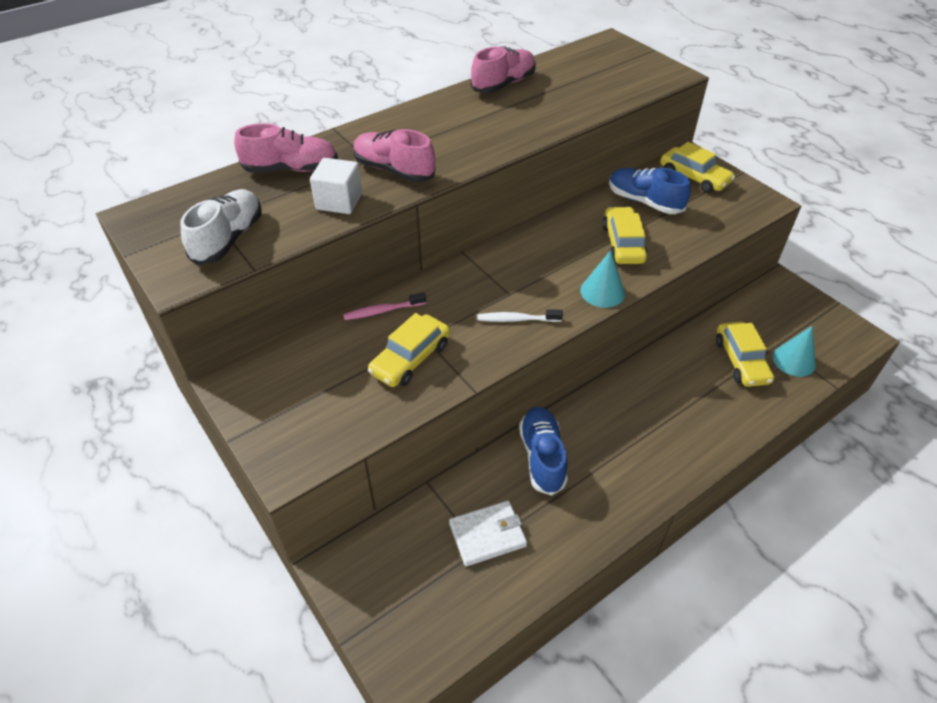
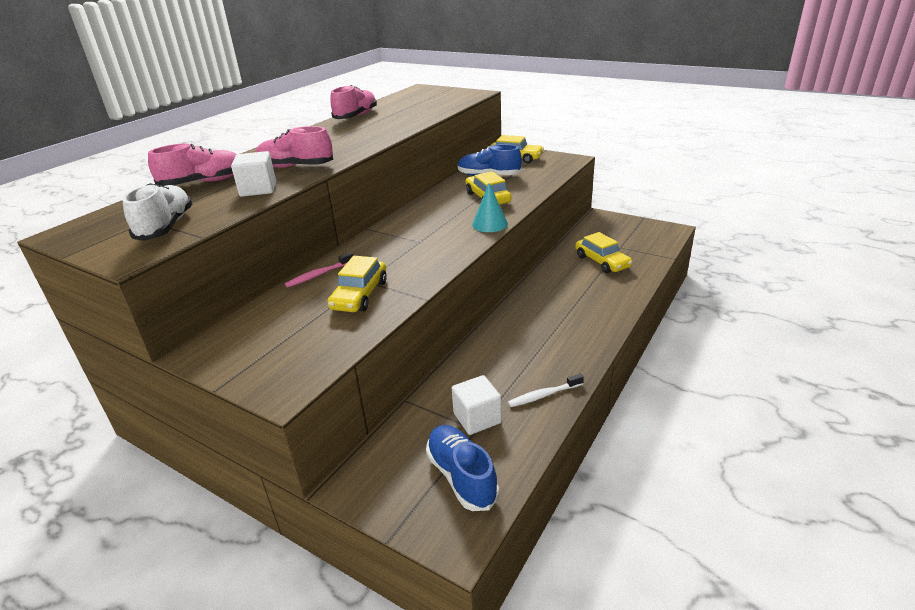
camera: 20 degrees left, 15 degrees down
white wallet [449,501,527,567] -> white cube [452,375,502,435]
white toothbrush [477,310,563,322] -> white toothbrush moved to [508,374,584,407]
blue shoe [519,407,568,496] -> blue shoe moved to [426,425,499,511]
turquoise cone [773,326,816,377] -> none

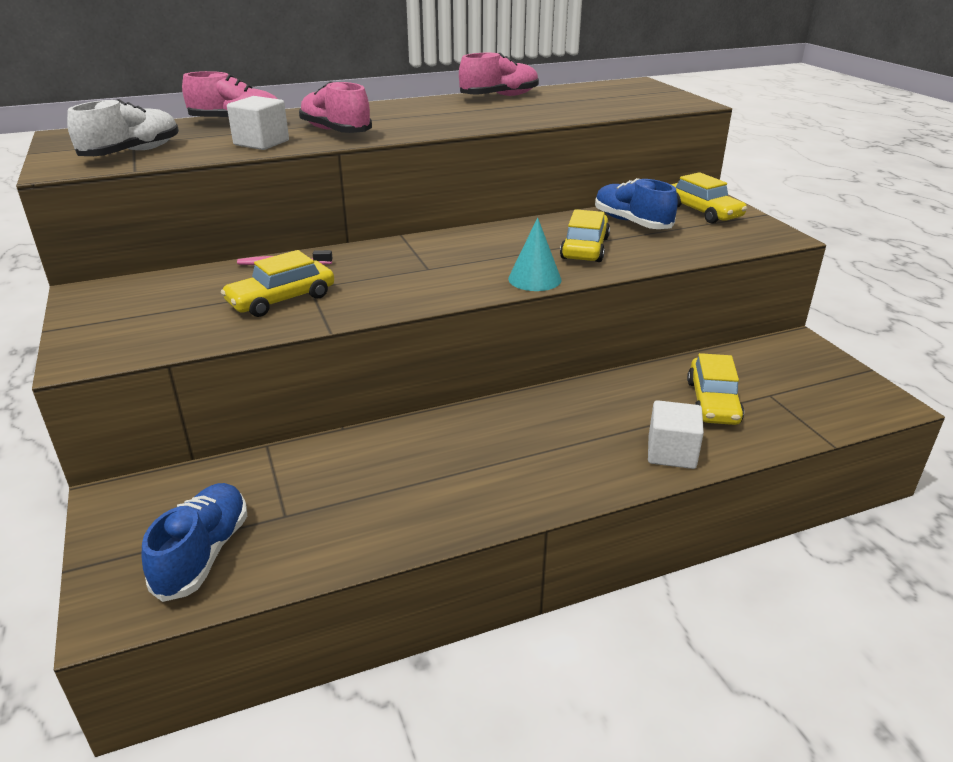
camera: 35 degrees right, 0 degrees up
white cube [452,375,502,435] -> white cube moved to [648,400,704,469]
white toothbrush [508,374,584,407] -> none

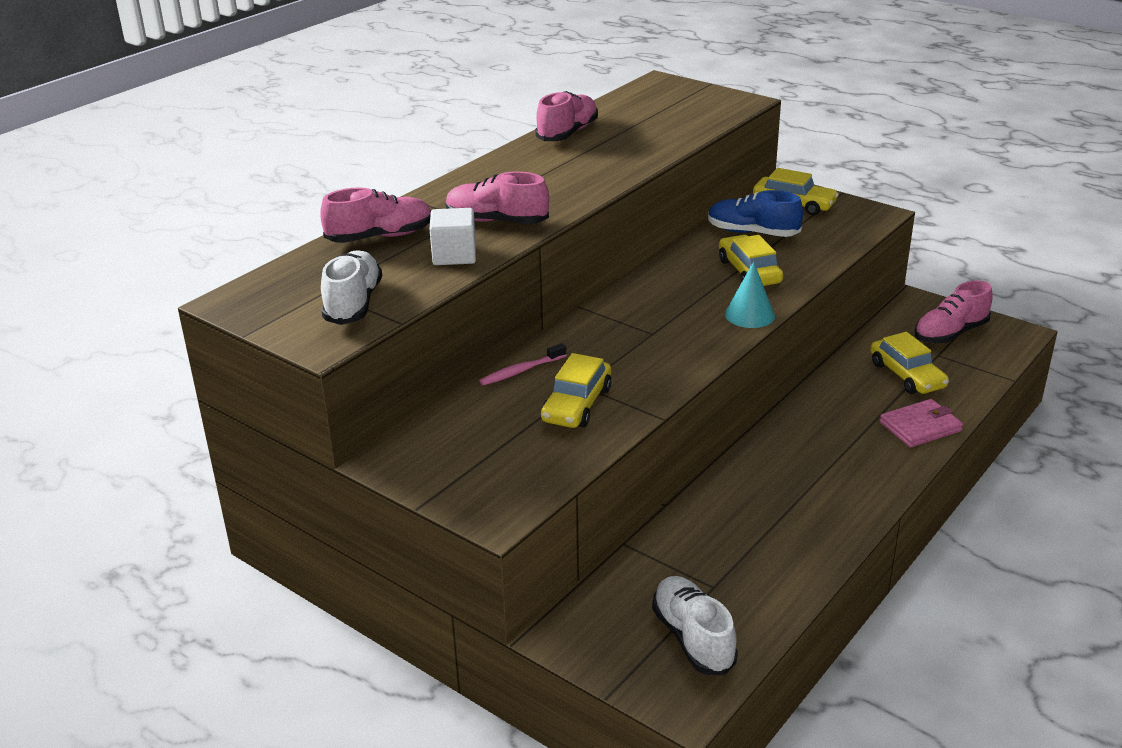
camera: 30 degrees left, 0 degrees up
blue shoe [142,483,247,602] -> white shoe [652,576,738,675]
white cube [648,400,704,469] -> pink wallet [880,399,963,448]
none -> pink shoe [915,280,993,343]

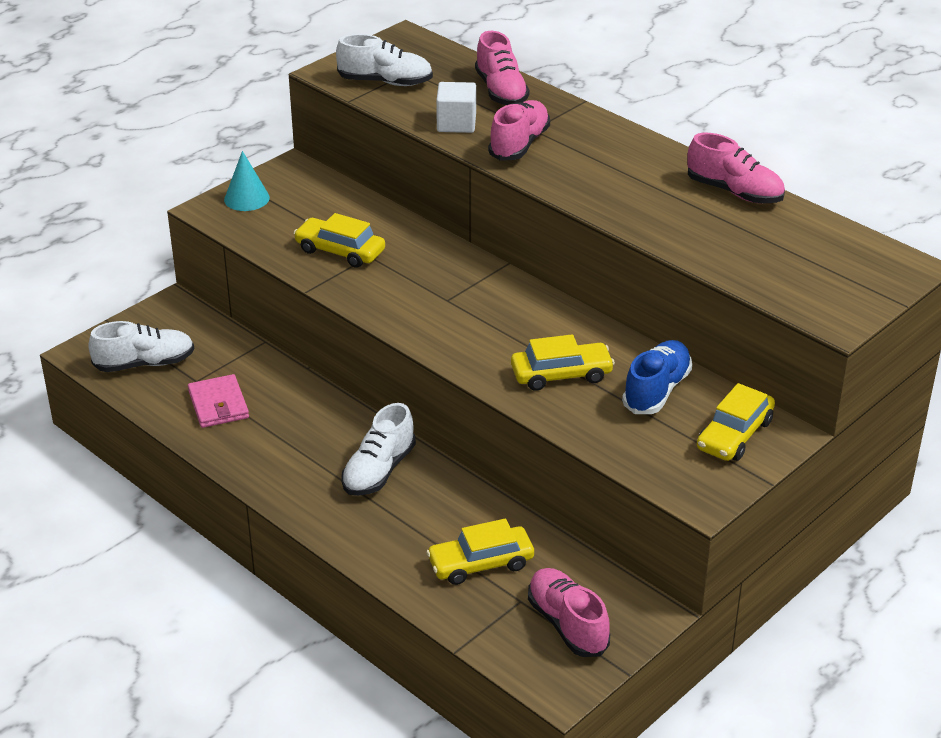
camera: 95 degrees right, 5 degrees up
pink toothbrush [479,343,566,386] -> none
turquoise cone [725,261,775,328] -> turquoise cone moved to [224,151,270,211]
pink wallet [880,399,963,448] -> pink wallet moved to [188,374,249,428]
none -> white shoe [341,403,416,496]

